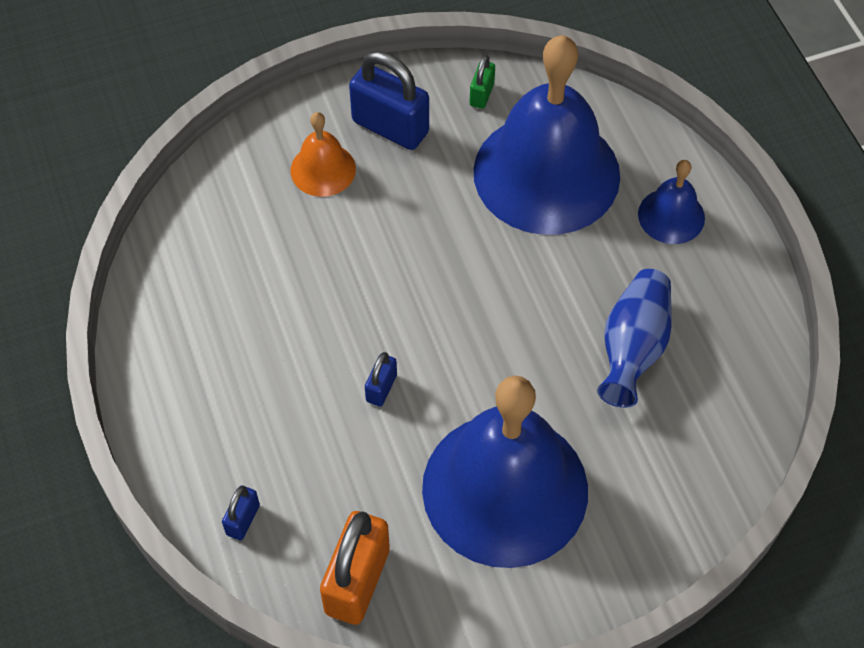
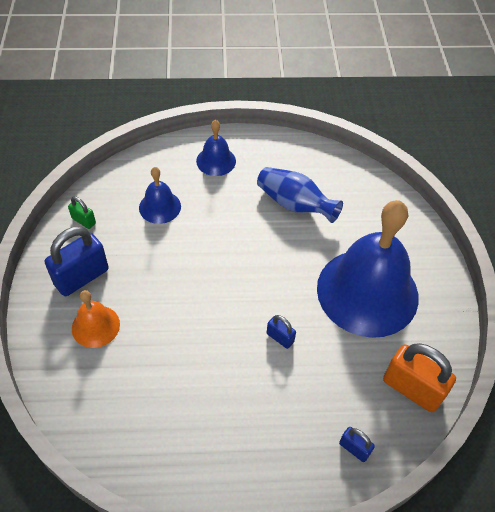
camera: 75 degrees left, 5 degrees down
blue bell [473,35,620,235] -> blue bell [139,167,181,224], size x0.45

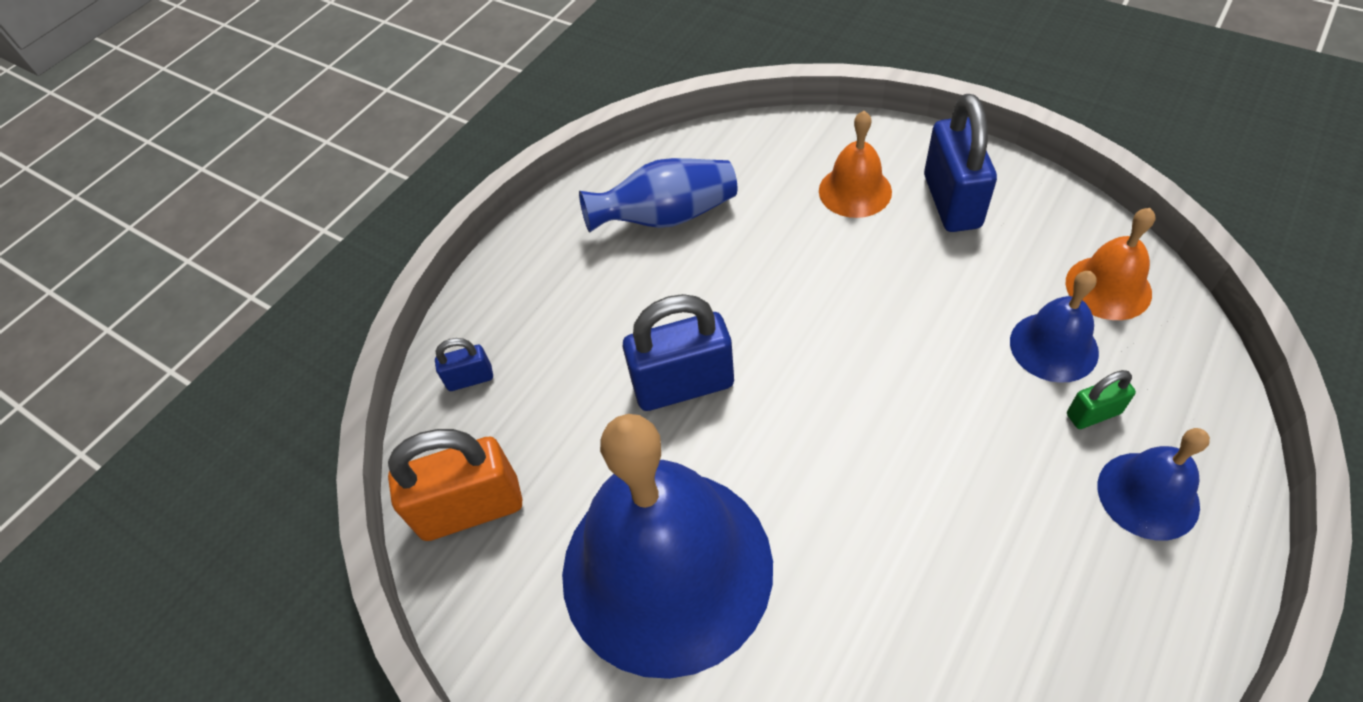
camera: 135 degrees right, 0 degrees up
green padlock [68,196,96,229] -> green padlock moved to [1067,370,1136,429]
blue vase [257,167,343,223] -> blue vase moved to [579,158,737,233]
blue padlock [267,315,296,349] -> blue padlock [623,294,734,411], size x2.01
none -> orange bell [1066,208,1155,320]

